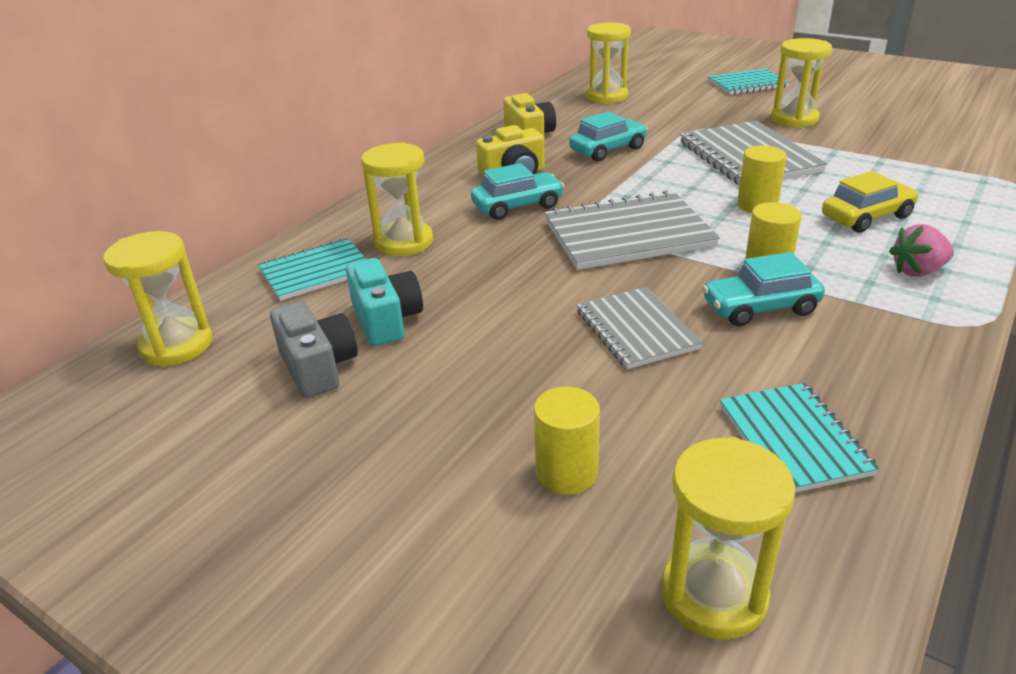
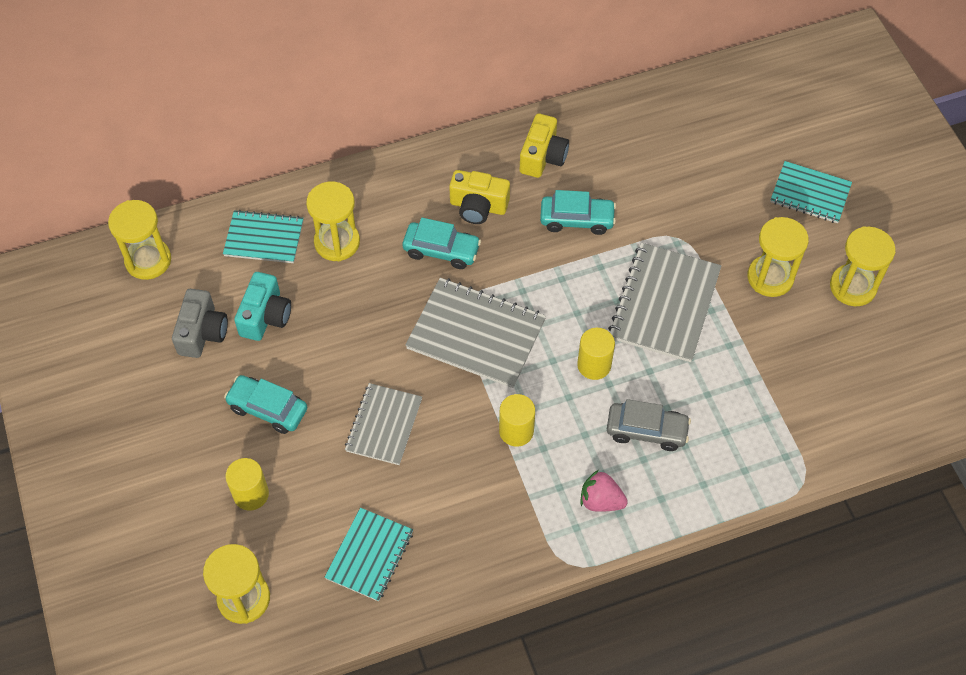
camera: 35 degrees right, 25 degrees up
yellow hourglass [586,22,631,104] -> yellow hourglass moved to [830,226,896,306]
turquoise car [702,252,825,326] -> turquoise car moved to [224,375,307,434]
yellow car [822,171,919,233] -> grey car [607,399,691,451]

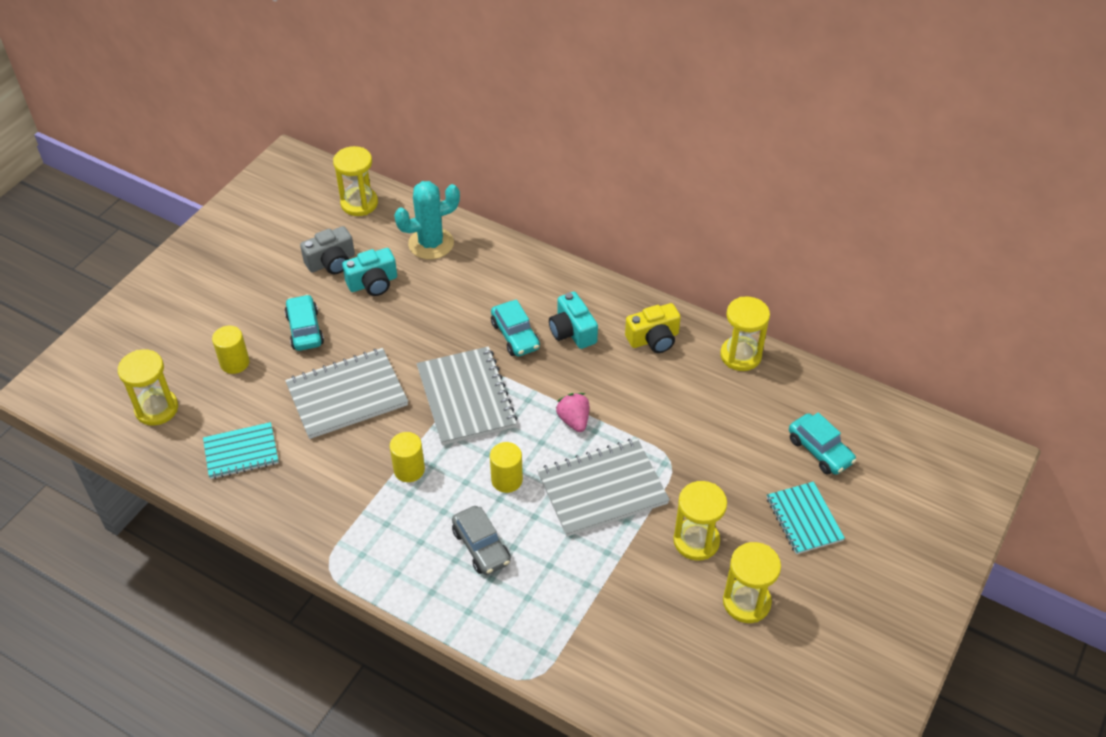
camera: 50 degrees right, 10 degrees down
turquoise notebook [223,210,303,263] -> turquoise cactus [394,181,460,260]
yellow hourglass [306,182,360,262] -> yellow hourglass moved to [720,296,770,371]
grey notebook [345,383,422,465] -> grey notebook [285,348,408,439], size x1.57
yellow camera [449,170,510,224] -> turquoise camera [549,292,598,349]
turquoise car [540,190,616,235] -> turquoise car moved to [789,412,857,475]
pink strawberry [580,470,628,512] -> pink strawberry moved to [556,393,589,432]

